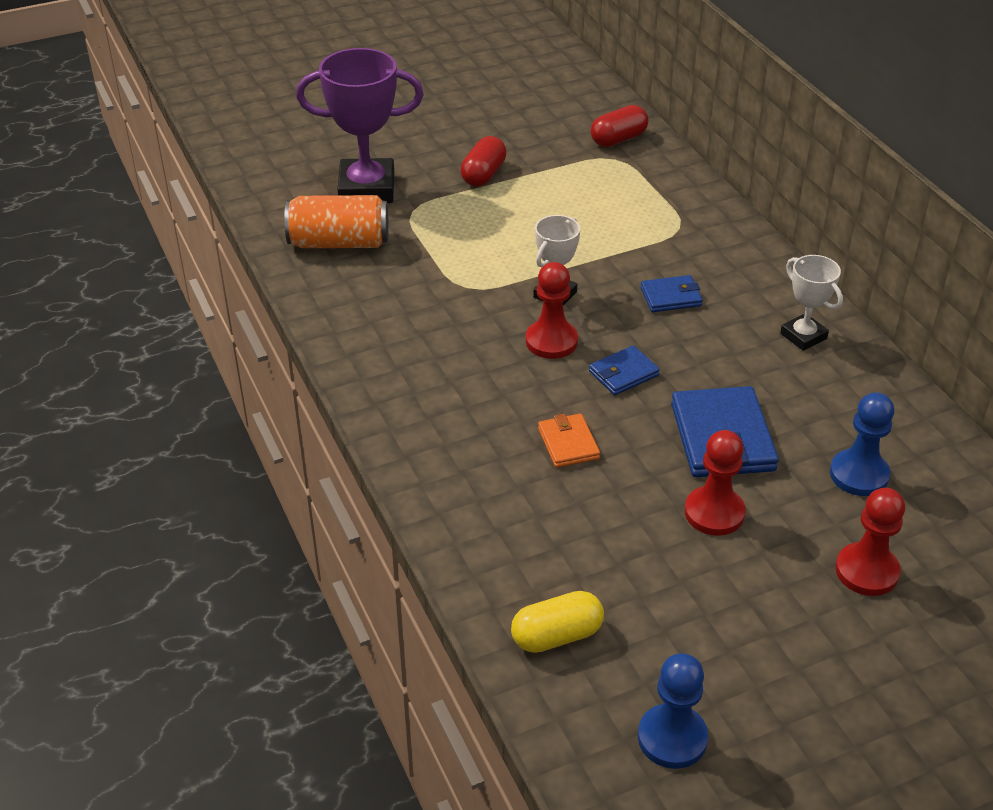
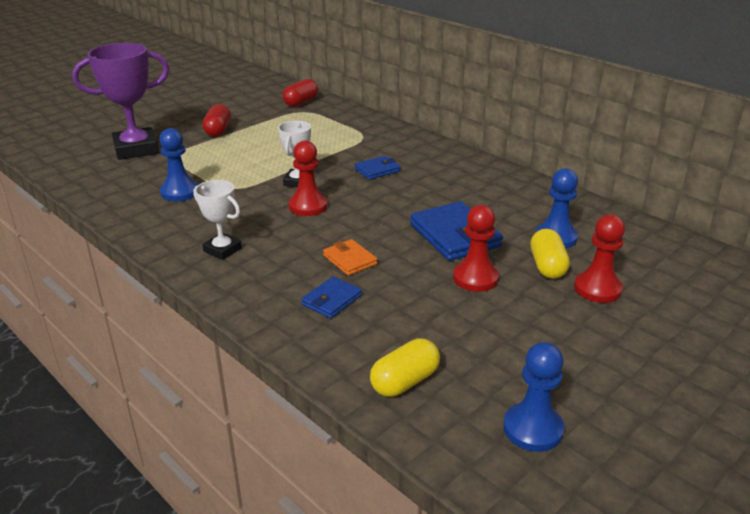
camera: 20 degrees left, 10 degrees down
orange can [284,195,389,248] -> none
blue wallet [589,345,660,395] -> blue wallet moved to [301,276,362,318]
white trophy [780,255,843,351] -> white trophy moved to [193,180,242,260]
none -> blue pawn [159,128,198,201]
none -> yellow capsule [530,229,570,279]

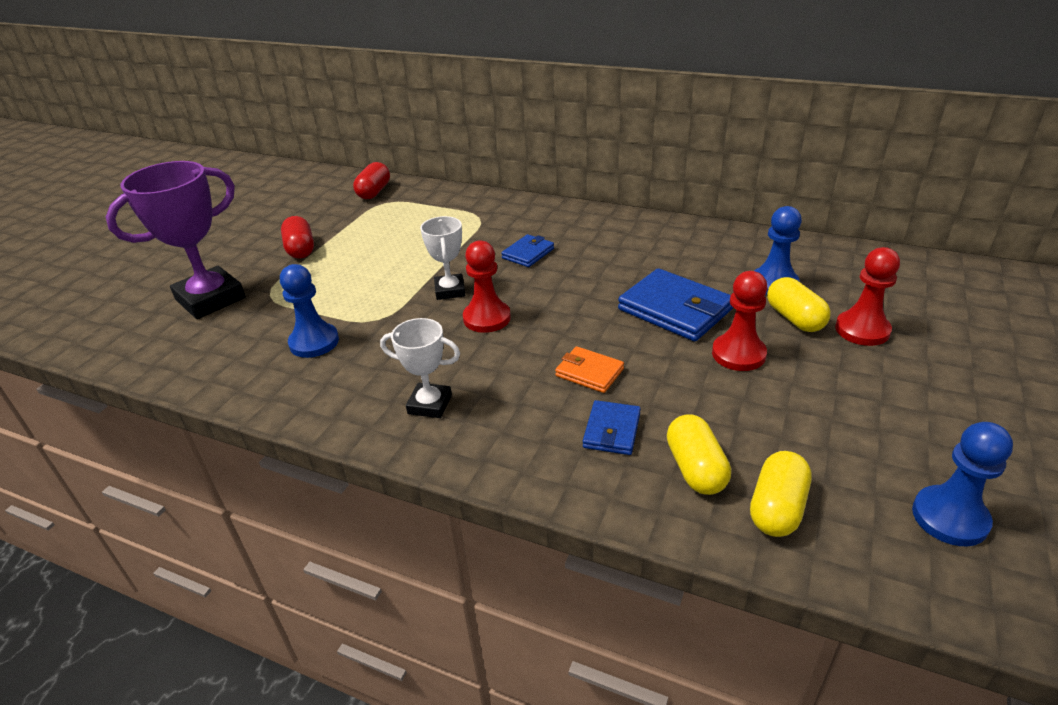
camera: 20 degrees left, 5 degrees up
none -> yellow capsule [667,414,731,495]

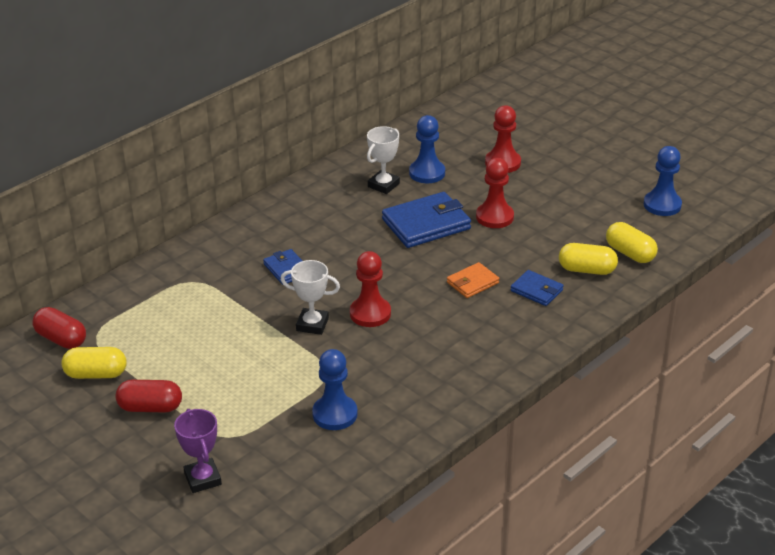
camera: 70 degrees left, 0 degrees up
purple trophy [106,161,246,319] -> purple trophy [174,409,222,493], size x0.55
white trophy [380,318,460,418] -> white trophy moved to [367,126,400,194]
yellow capsule [767,277,831,332] -> yellow capsule moved to [61,347,127,379]

